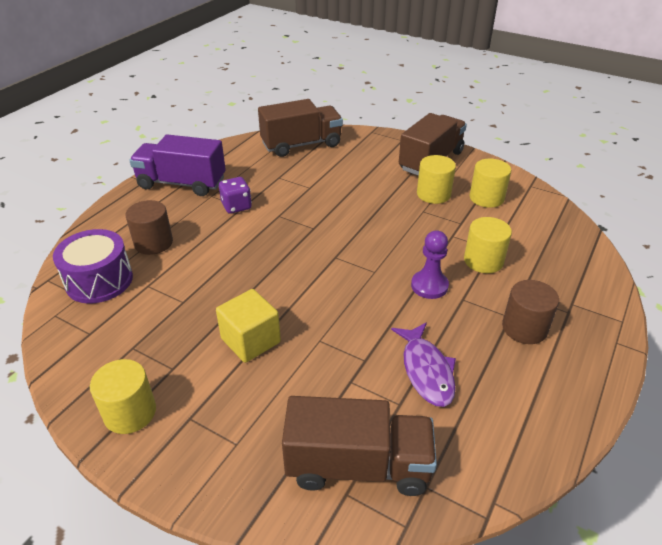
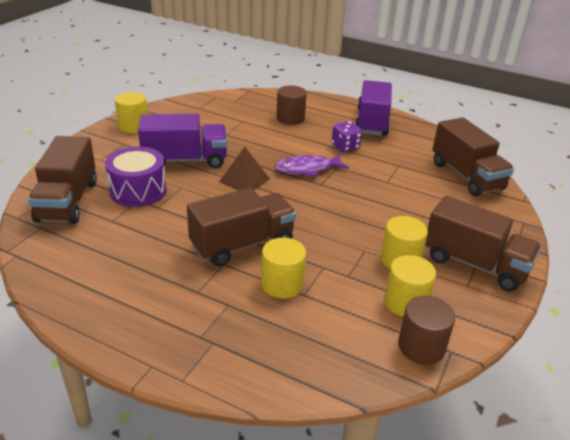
camera: 85 degrees right, 5 degrees down
purple drum [53,229,133,304] -> purple drum moved to [105,147,167,207]
yellow cube [216,289,281,363] -> purple truck [138,114,227,168]
purple fish [391,322,456,407] -> purple fish moved to [275,154,349,177]
purple pawn [411,230,449,299] -> brown truck [187,188,296,266]
brown cylinder [502,280,559,344] -> brown cylinder moved to [398,296,455,365]
none -> brown pyramid [219,147,270,191]

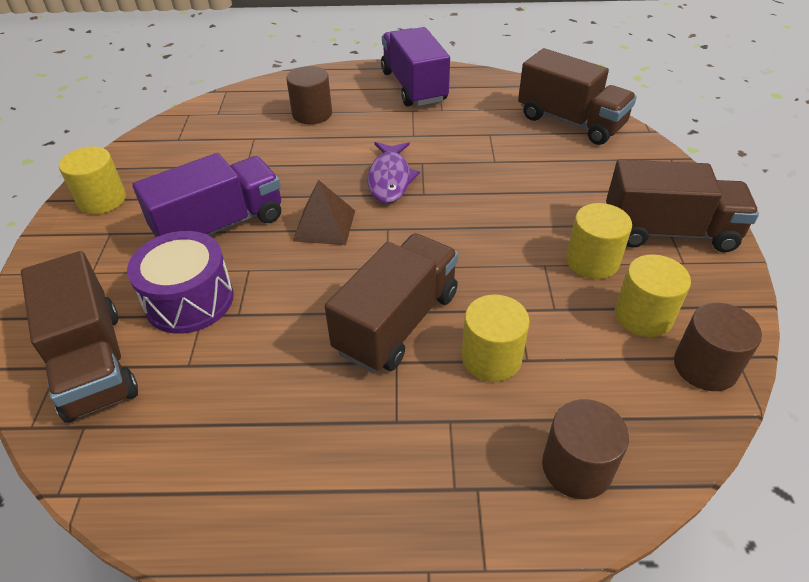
camera: 25 degrees left, 10 degrees up
purple fish [275,154,349,177] -> purple fish turned 45 degrees counterclockwise [368,142,420,203]
purple dice [332,121,362,152] -> none
none -> brown cylinder [542,399,629,499]

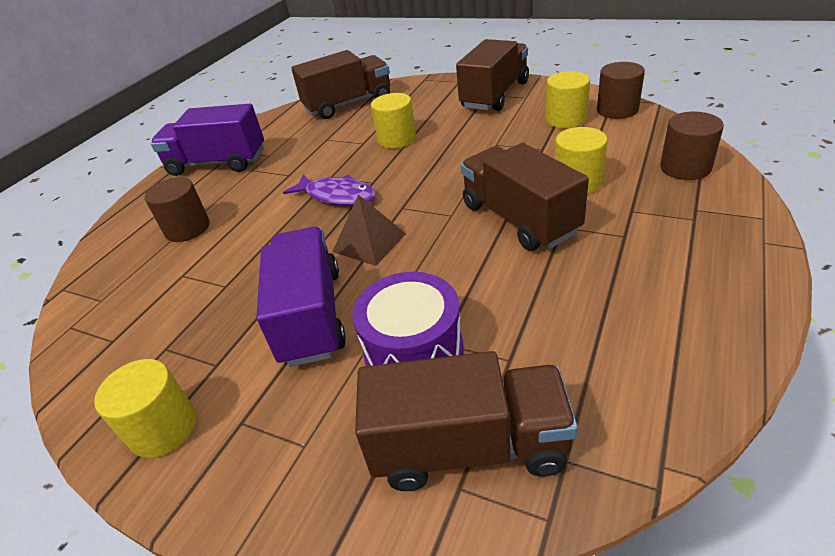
camera: 60 degrees left, 5 degrees down
yellow cylinder [566,203,632,279] -> yellow cylinder moved to [371,93,416,149]

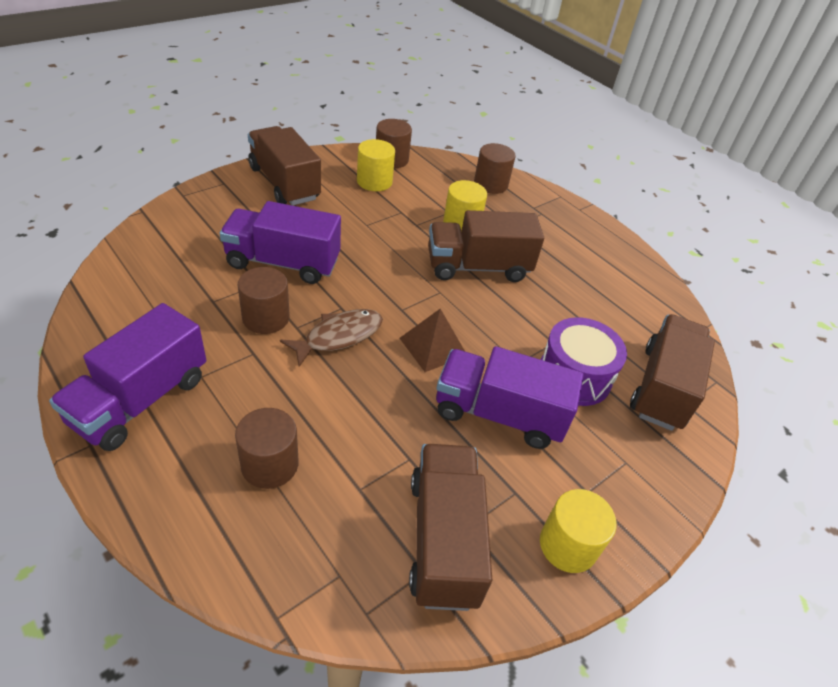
camera: 75 degrees left, 5 degrees up
purple fish [283,174,377,206] -> brown fish [280,309,383,367]
brown truck [291,50,390,119] -> brown truck moved to [409,444,492,611]
yellow cylinder [371,93,416,149] -> purple truck [220,201,341,284]
none -> brown cylinder [238,267,290,334]

